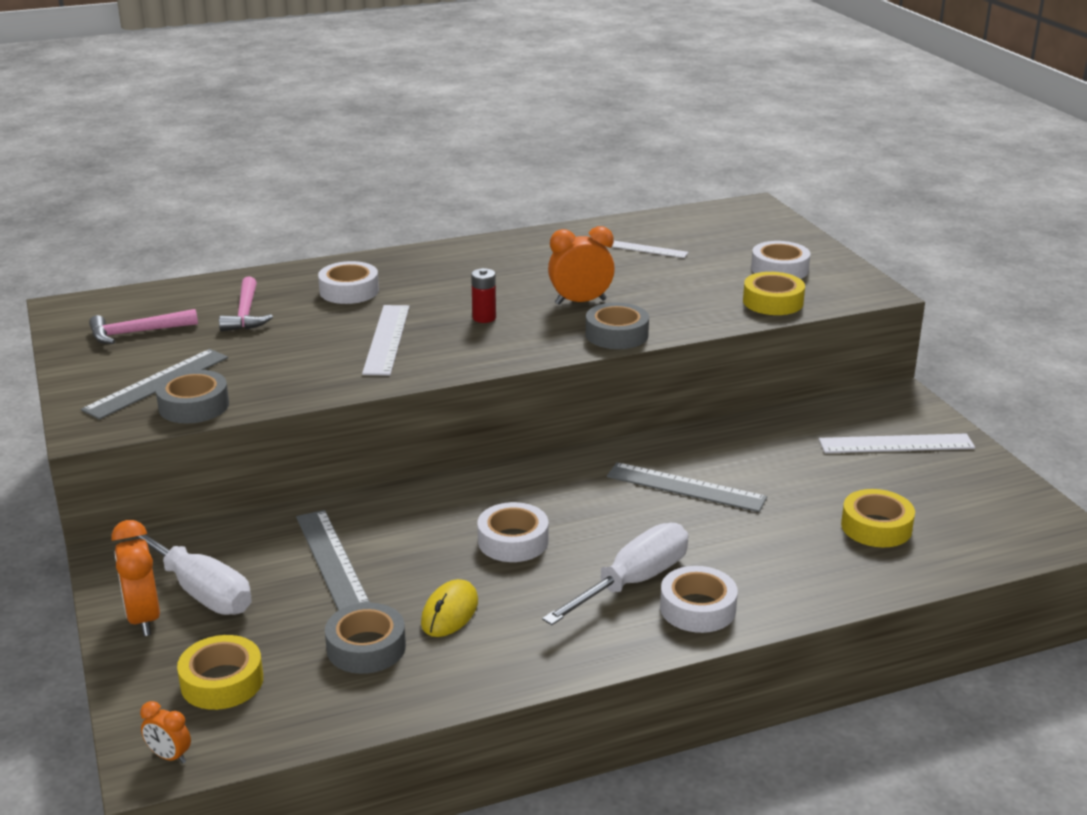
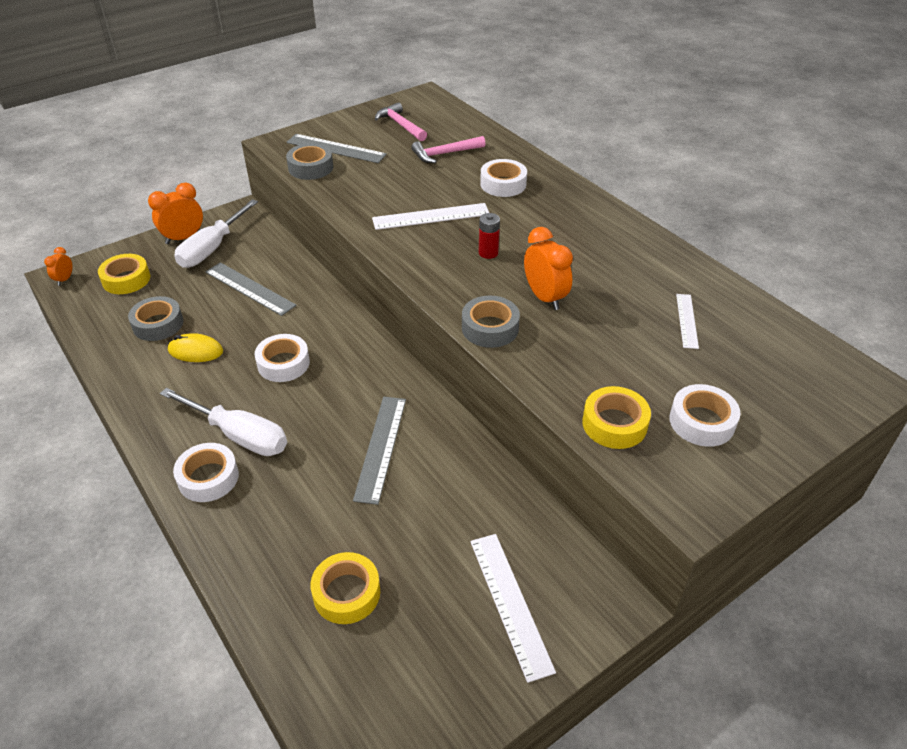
camera: 75 degrees right, 15 degrees up
grey ruler [296,510,370,611] -> grey ruler turned 75 degrees clockwise [205,262,296,316]

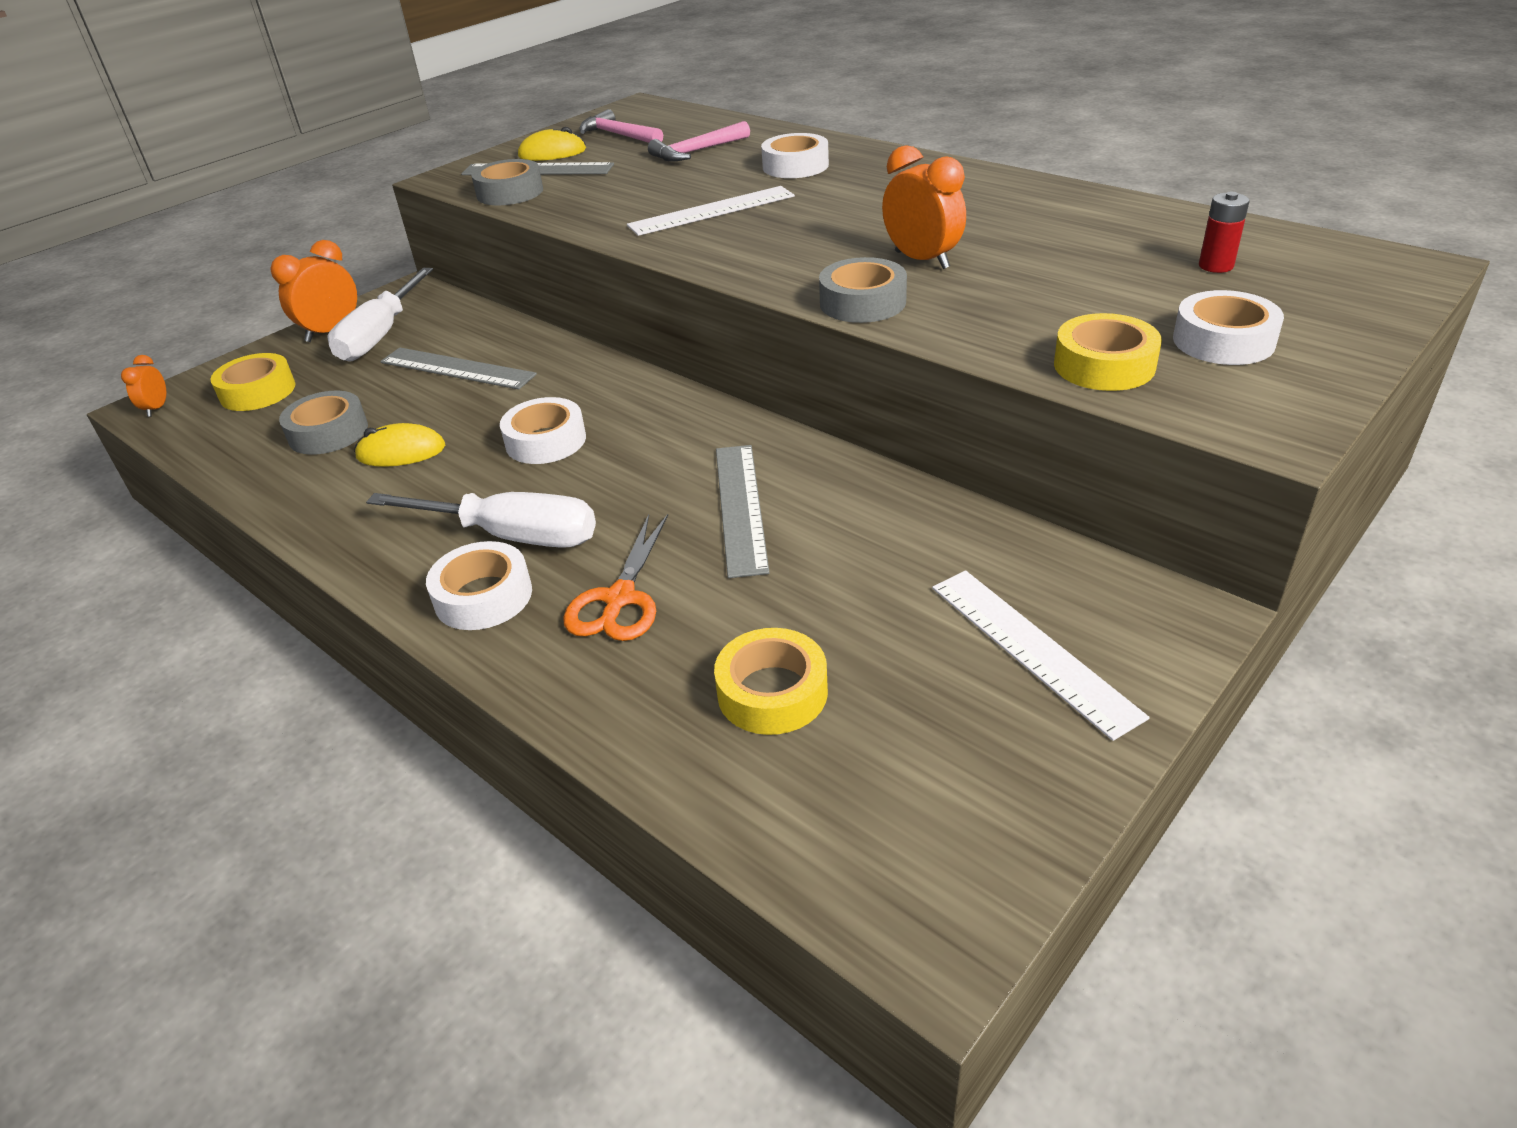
camera: 10 degrees left, 5 degrees down
red battery [479,213,500,259] -> red battery moved to [1199,192,1250,273]
white ruler [676,294,699,349] -> none
none -> yellow mouse [518,127,586,161]
none -> orange scissors [563,514,668,641]

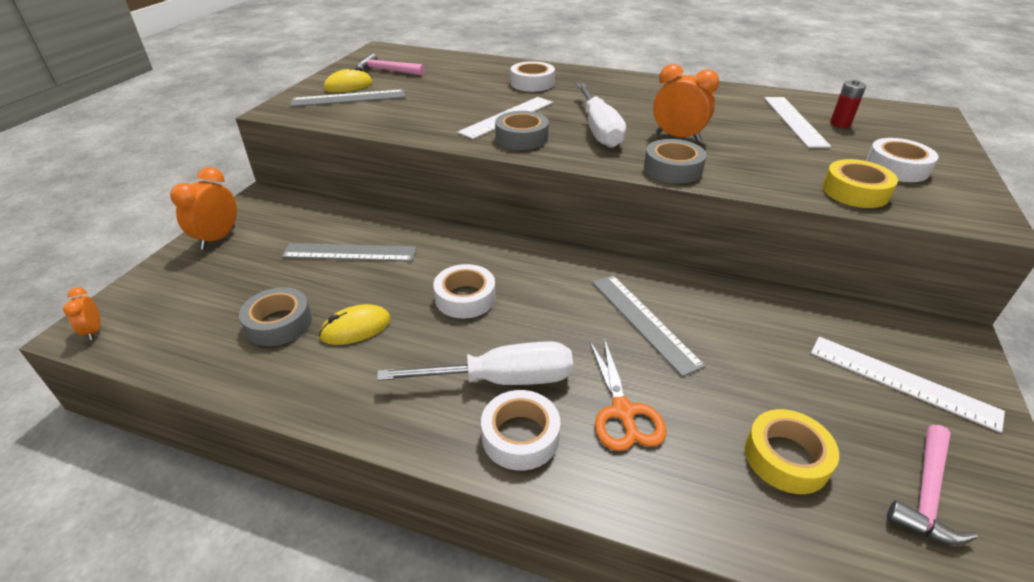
camera: 25 degrees left, 0 degrees up
yellow tape [210,353,296,411] -> none
white screwdriver [328,268,433,362] -> white screwdriver moved to [576,83,626,148]
grey tape [471,159,543,205] -> grey tape moved to [495,111,549,150]
pink hammer [648,121,750,162] -> pink hammer moved to [887,425,978,545]
none -> white ruler [764,97,831,148]

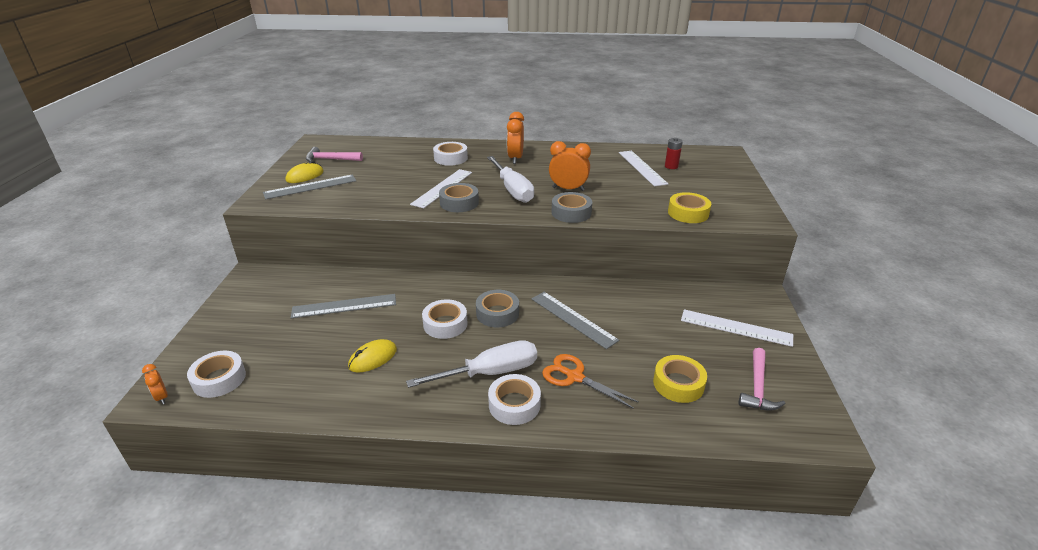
camera: 15 degrees left, 5 degrees down
orange clock [170,167,237,250] -> orange clock moved to [507,112,524,164]
grey tape [239,287,312,346] -> grey tape moved to [476,290,519,327]
orange scissors [590,338,667,451] -> orange scissors turned 150 degrees clockwise [542,354,639,409]
white tape [866,138,938,182] -> white tape moved to [187,351,246,398]

